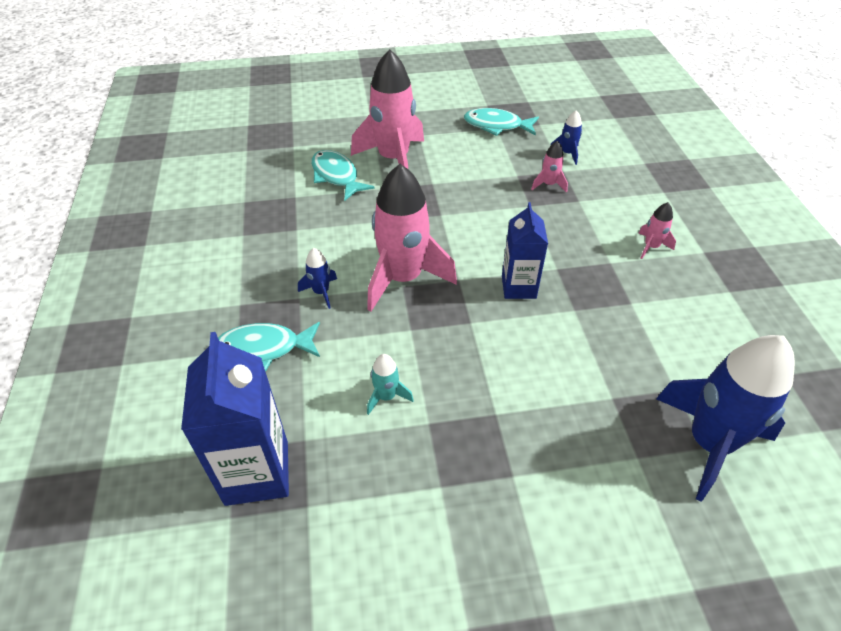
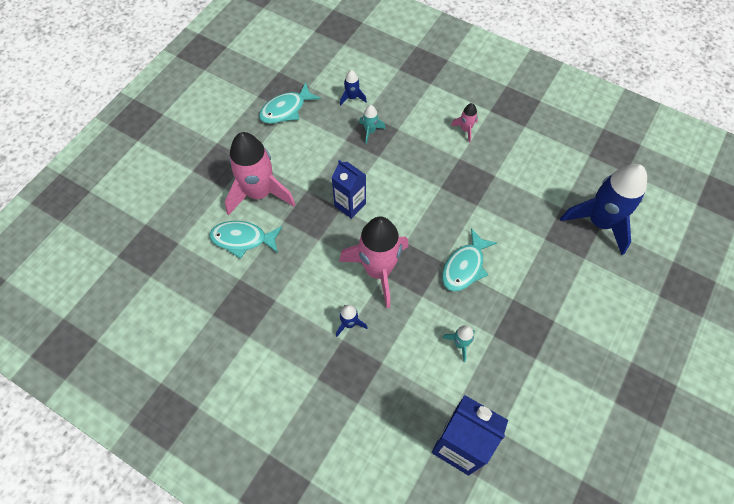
camera: 50 degrees left, 15 degrees up
turquoise fish [218,322,320,372] -> turquoise fish moved to [442,228,497,292]
blue carton [502,202,548,299] -> blue carton moved to [331,160,366,219]
pink rocket [531,141,568,193] -> turquoise rocket [359,105,386,144]

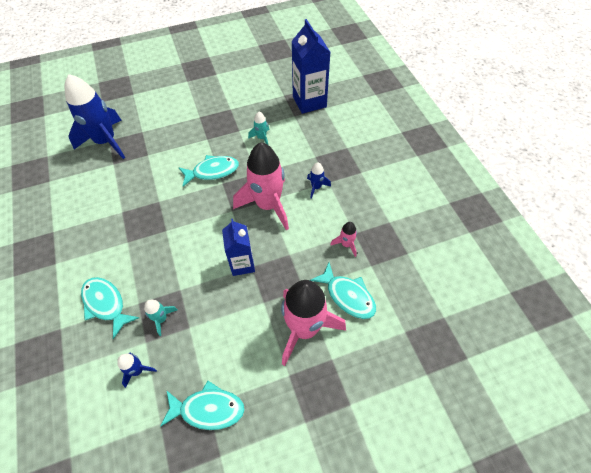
camera: 140 degrees left, 5 degrees down
pink rocket [451,103,478,143] -> pink rocket moved to [330,222,357,257]
none -> turquoise fish [81,277,139,339]

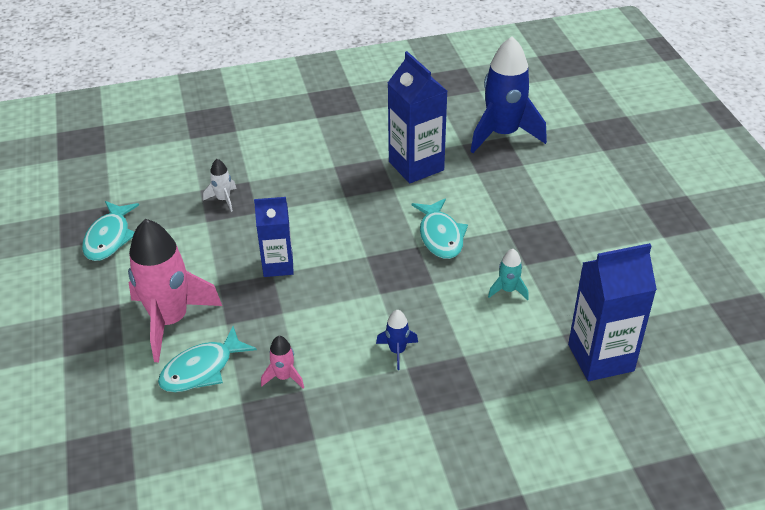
camera: 95 degrees right, 15 degrees down
turquoise fish [81,277,139,339] -> none
blue rocket [117,353,157,388] -> none
turquoise rocket [144,300,178,336] -> white rocket [203,159,237,212]
pink rocket [233,142,289,230] -> none
none -> blue carton [388,51,447,183]

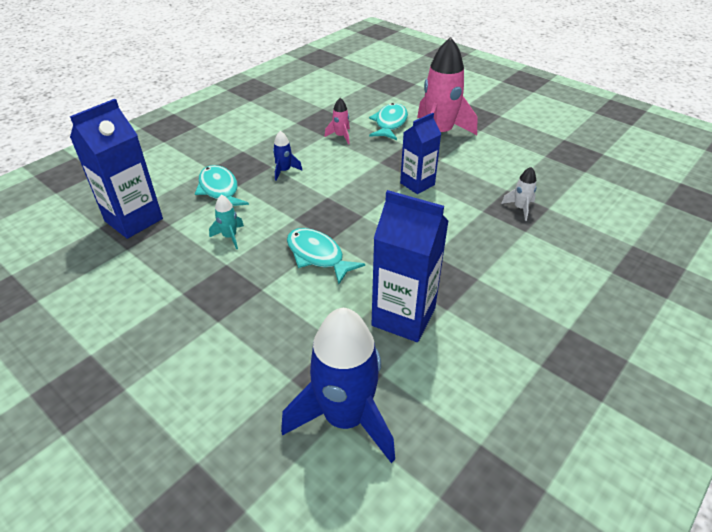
camera: 145 degrees right, 0 degrees up
turquoise fish [82,201,139,261] -> turquoise fish moved to [195,165,249,206]

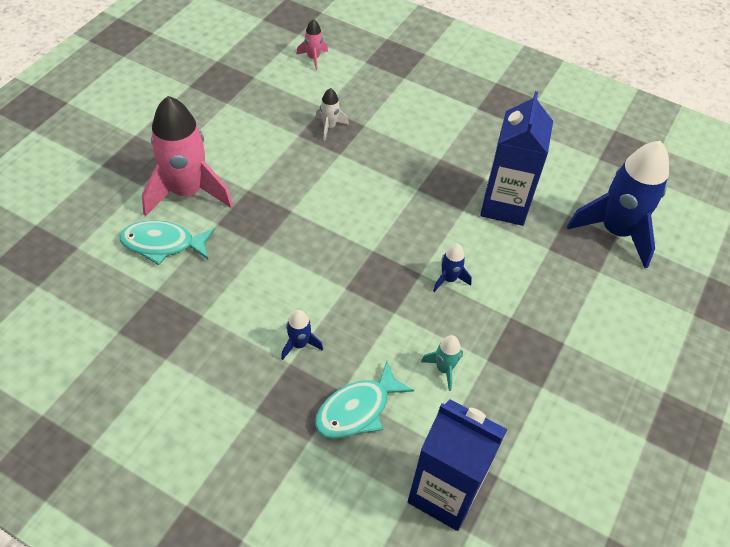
camera: 105 degrees left, 10 degrees up
turquoise fish [287,228,365,284] -> blue rocket [433,243,472,292]
pink rocket [325,98,350,144] -> pink rocket moved to [296,19,328,70]
blue carton [400,113,441,194] -> none

